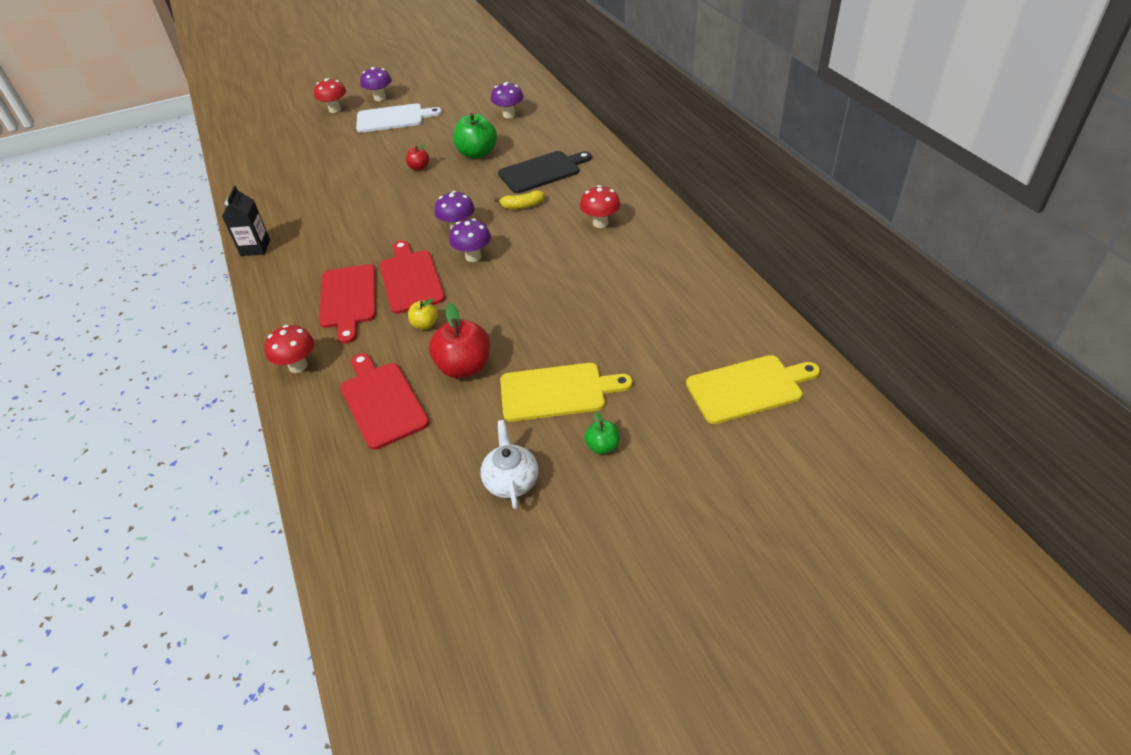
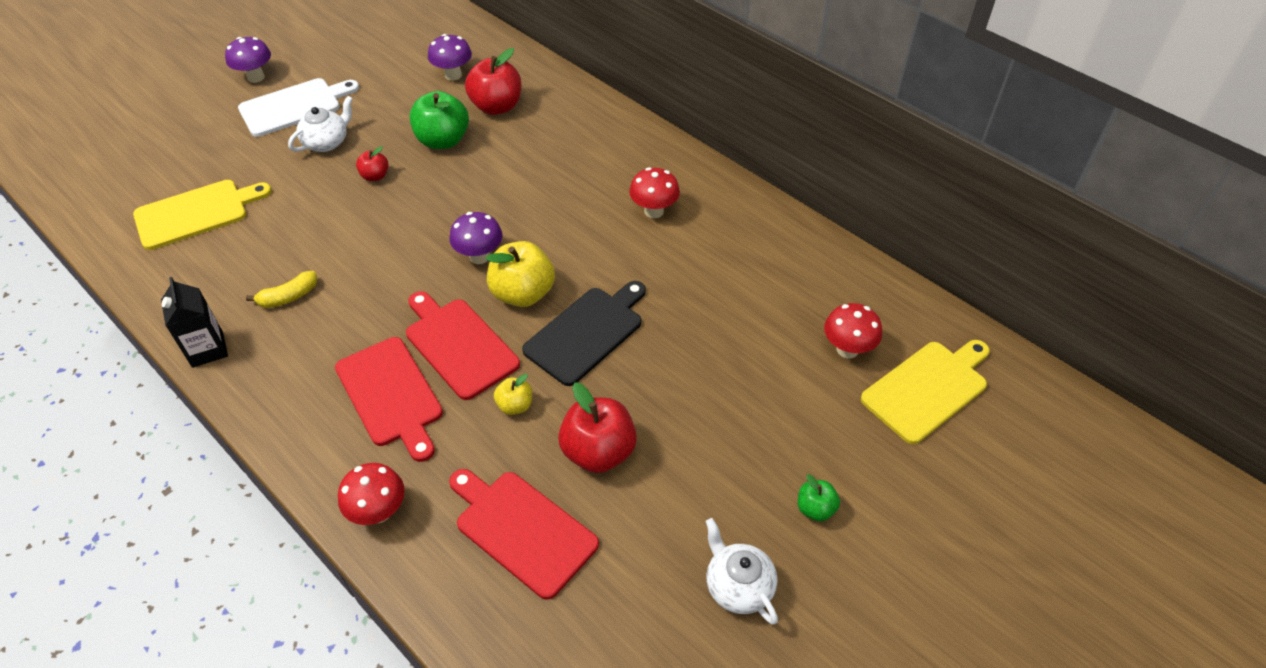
camera: 25 degrees left, 5 degrees up
red mushroom [314,78,346,113] -> red mushroom moved to [824,303,882,359]
purple mushroom [449,218,491,262] -> yellow apple [486,241,555,307]
yellow banana [494,190,545,209] -> yellow banana moved to [246,271,318,308]
black cutting board [498,151,592,193] -> black cutting board moved to [522,281,646,386]
yellow cutting board [500,363,632,422] -> yellow cutting board moved to [133,180,272,250]
none -> white teapot [288,96,353,152]
none -> red apple [465,48,521,115]

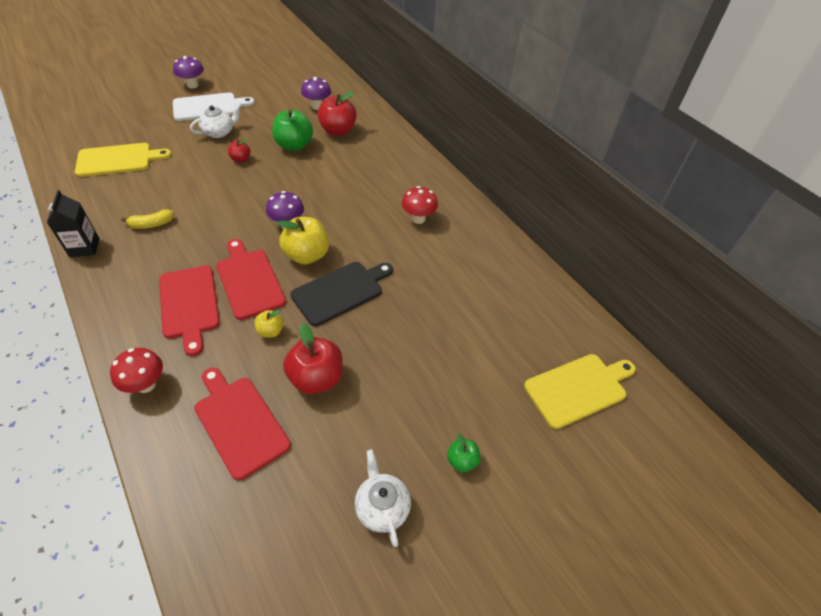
camera: 10 degrees right, 0 degrees up
red mushroom [824,303,882,359] -> none

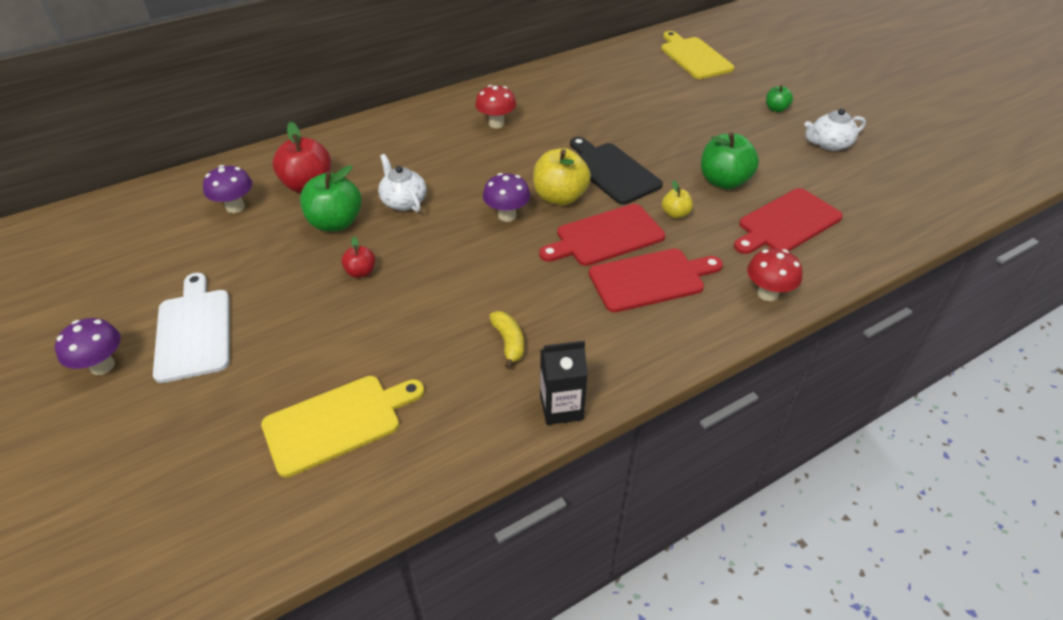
camera: 85 degrees left, 5 degrees down
yellow cutting board [75,143,172,177] -> yellow cutting board turned 75 degrees clockwise [261,376,424,478]
white teapot [190,104,241,138] -> white teapot moved to [378,154,427,212]
red apple [283,323,343,394] -> green apple [701,132,759,189]

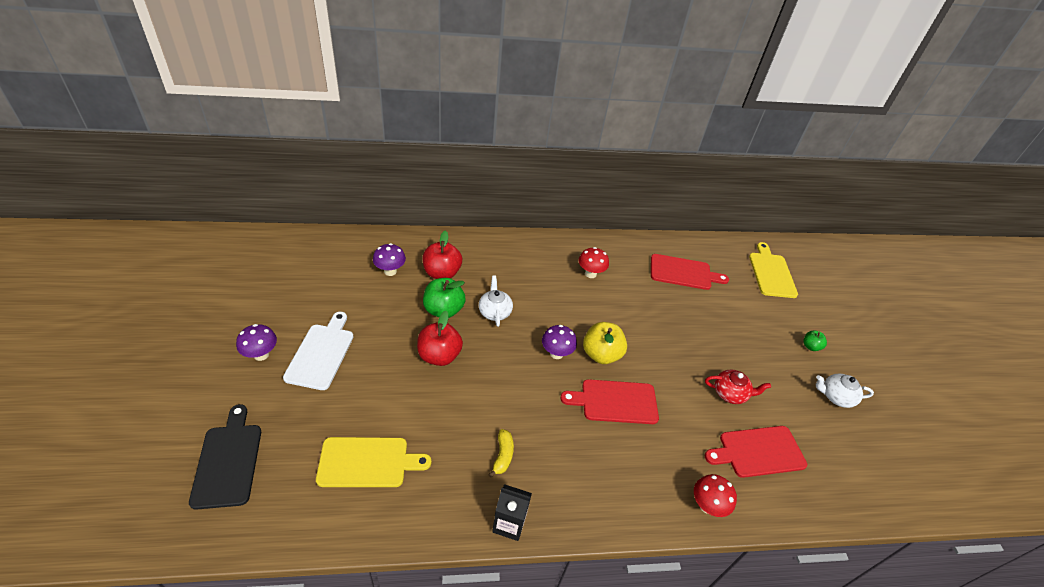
camera: 20 degrees right, 0 degrees up
red apple [341,237,375,278] -> red apple [417,311,463,366], size x1.91
black cutting board [570,137,663,205] -> black cutting board moved to [189,404,261,510]
red cutting board [589,248,723,312] -> red cutting board moved to [651,254,729,290]
yellow apple [662,180,693,219] -> none
green apple [701,132,759,189] -> red teapot [705,370,771,404]

